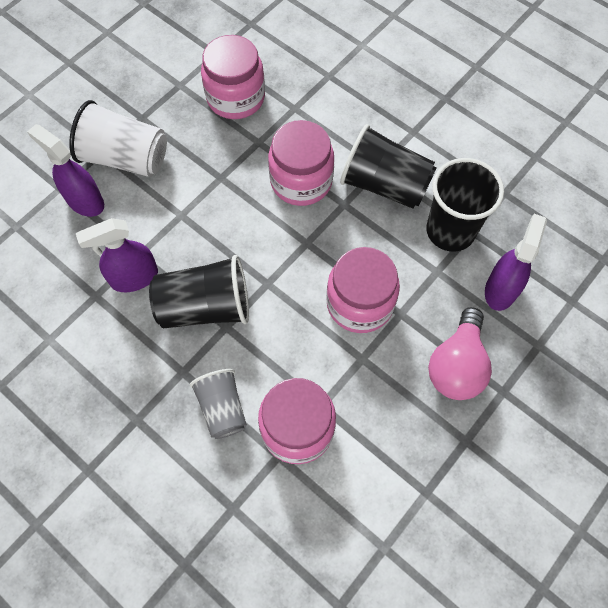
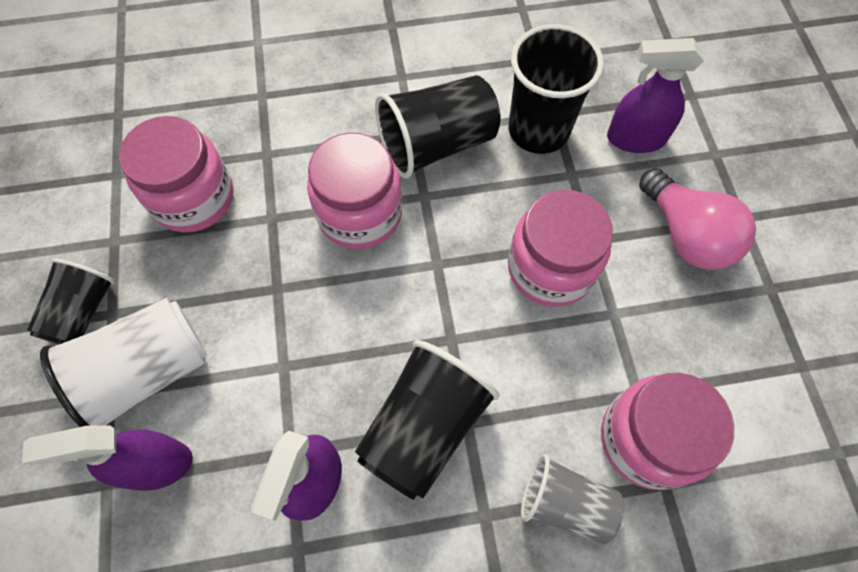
camera: 50 degrees left, 0 degrees up
purple spray bottle [485,214,547,311] -> purple spray bottle turned 60 degrees counterclockwise [607,38,704,153]
none -> black cup [27,258,115,344]

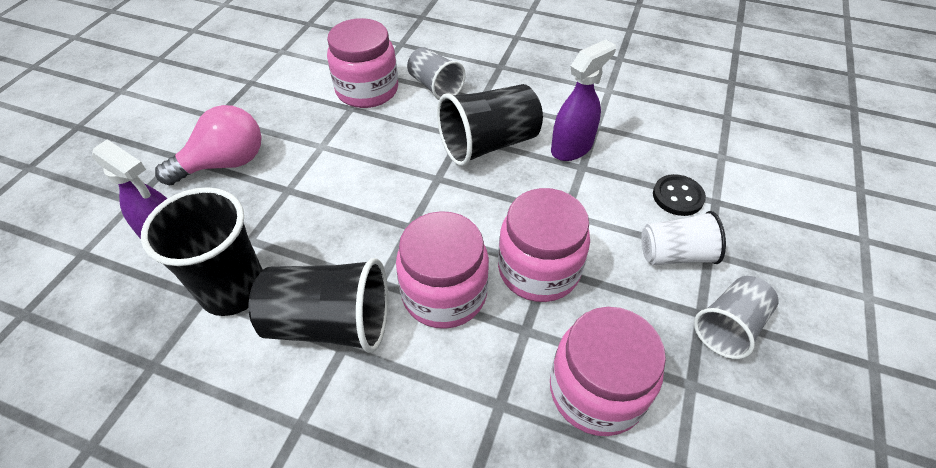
camera: 150 degrees left, 15 degrees down
purple spray bottle [22,426,193,491] -> black button [653,174,706,216]
black cup [27,258,115,344] -> grey cup [694,276,779,359]
white cup [40,298,207,427] -> white cup [641,211,726,265], size x0.64
pink jar [508,190,613,307] -> pink jar moved to [498,188,590,302]
pink light bulb [639,168,756,270] -> pink light bulb turned 60 degrees clockwise [155,105,262,185]

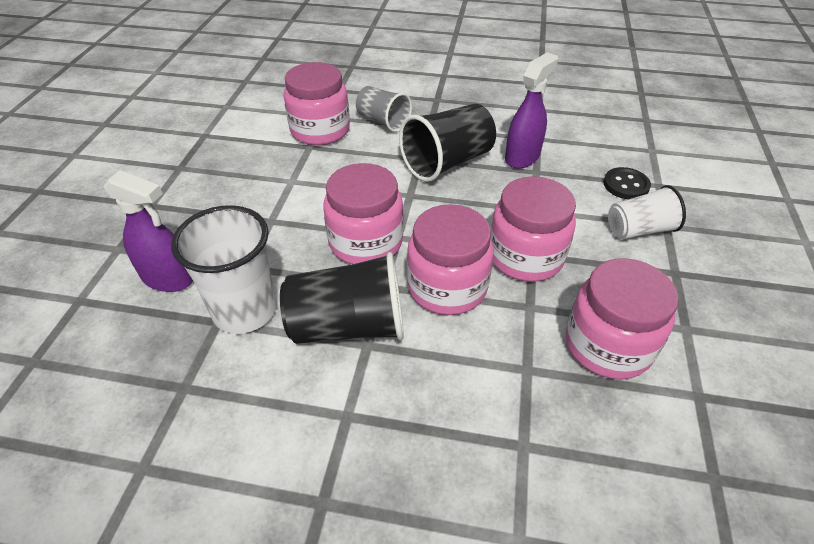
camera: 10 degrees left, 5 degrees down
black cup [141,187,263,316] -> white cup [171,205,277,334]
pink light bulb [155,105,262,185] -> none
grey cup [694,276,779,359] -> none
none -> pink jar [324,163,404,264]

